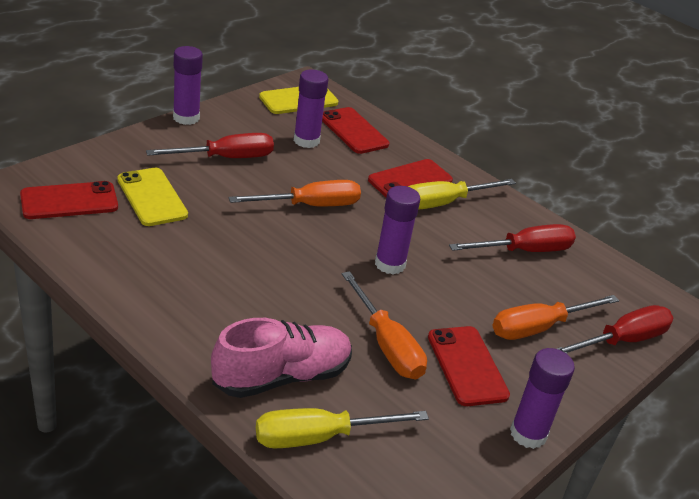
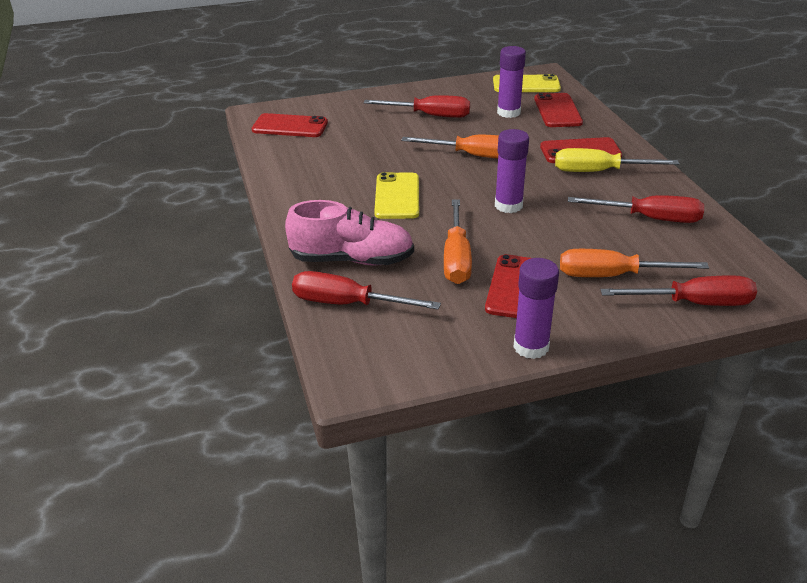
camera: 35 degrees right, 0 degrees up
yellow phone [117,168,188,226] -> yellow phone moved to [374,172,419,219]
purple glue stick [173,46,203,125] -> none
yellow screwdriver [256,408,429,448] -> red screwdriver [292,271,441,310]

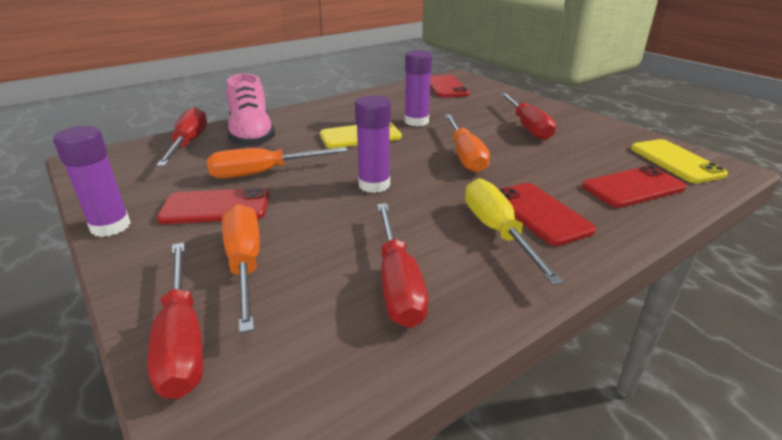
camera: 70 degrees right, 5 degrees down
purple glue stick [497,46,526,118] -> purple glue stick moved to [405,50,432,126]

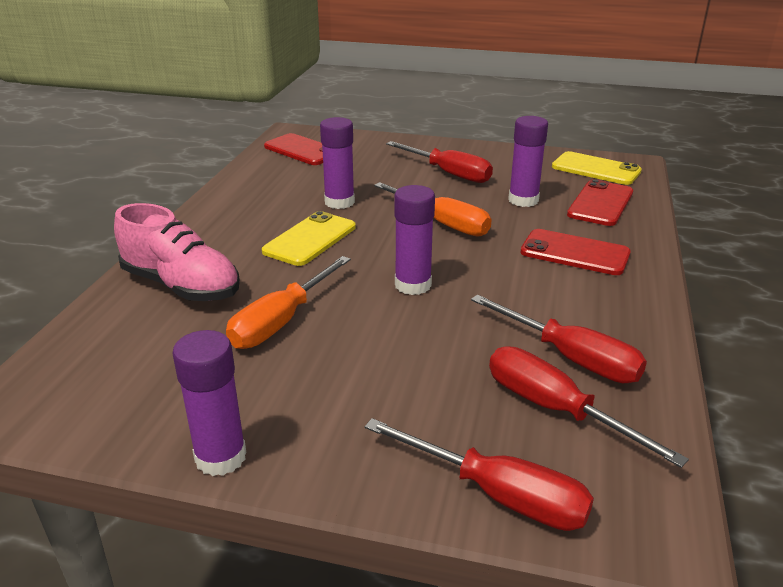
camera: 40 degrees left, 0 degrees up
red screwdriver [156,107,207,166] -> red screwdriver moved to [489,346,689,468]
red phone [157,187,269,224] -> none
orange screwdriver [222,204,260,333] -> none
yellow screwdriver [465,178,564,285] -> none
none -> purple glue stick [508,116,548,207]

